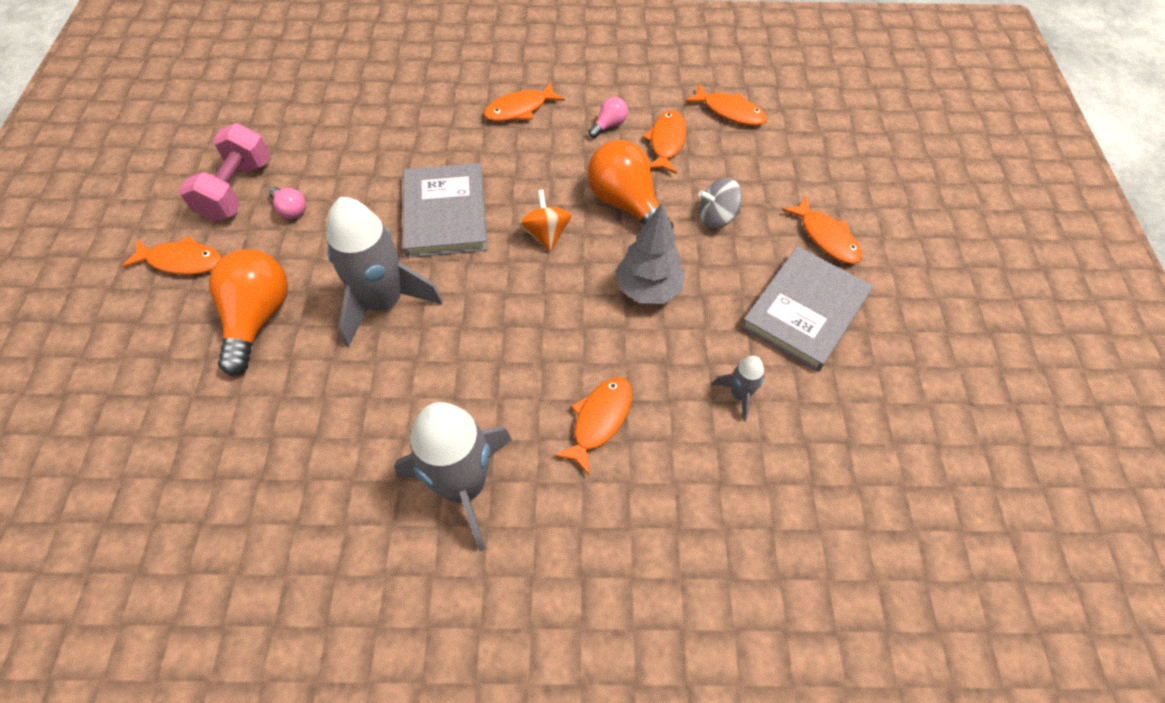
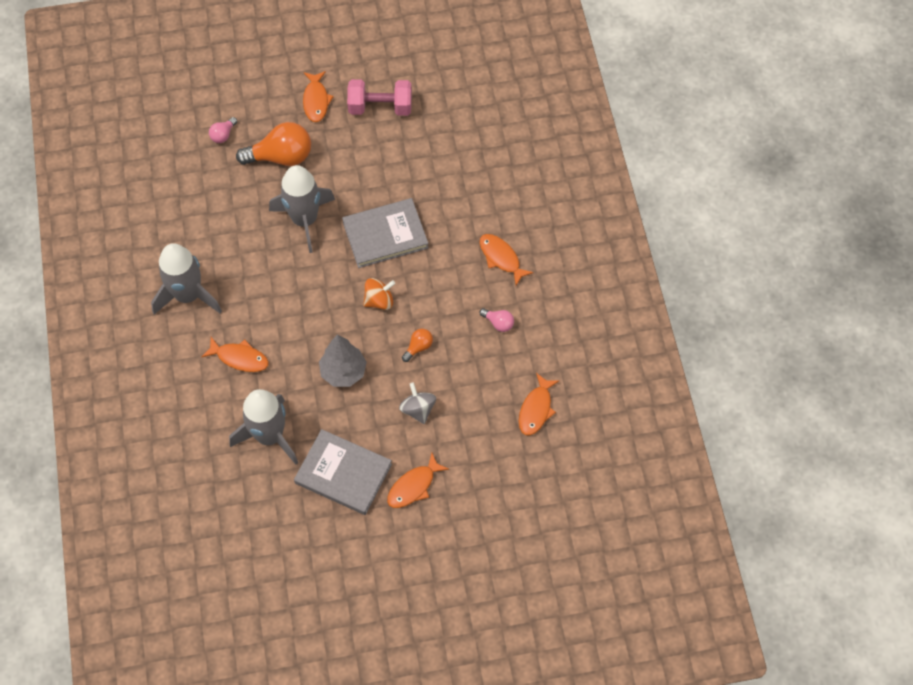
camera: 80 degrees right, 5 degrees up
pink light bulb [269,187,306,219] -> pink light bulb moved to [209,117,237,143]
orange light bulb [588,140,674,229] -> orange light bulb [402,329,433,362], size x0.48
orange fish [643,110,687,174] -> none
grey rocket [713,356,764,421] -> grey rocket [229,389,298,465], size x2.18

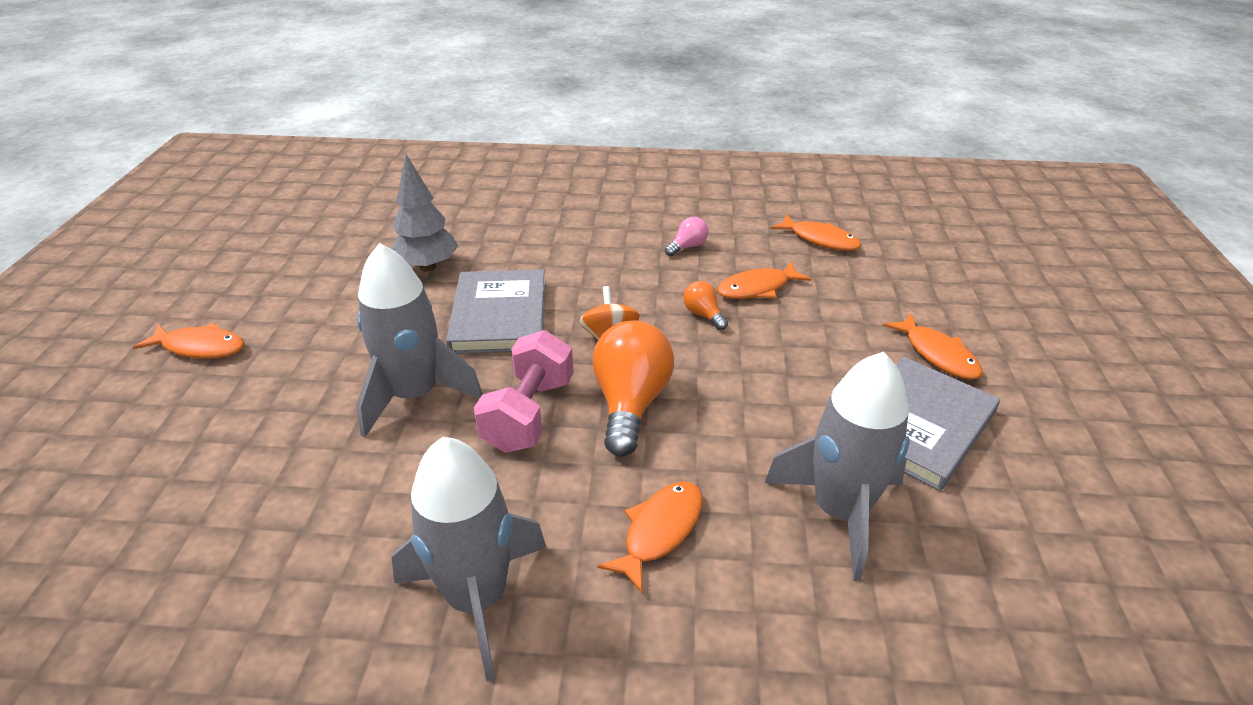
camera: 75 degrees left, 25 degrees down
pink light bulb [209,117,237,143] -> none
orange light bulb [236,122,311,166] -> orange light bulb moved to [592,320,674,457]
grey tree [319,334,367,387] -> grey tree moved to [392,154,459,271]
pink dumbbell [347,79,412,116] -> pink dumbbell moved to [474,330,573,453]
grey spinning top [399,382,436,424] -> none
orange fish [480,234,534,285] -> orange fish moved to [717,262,811,299]

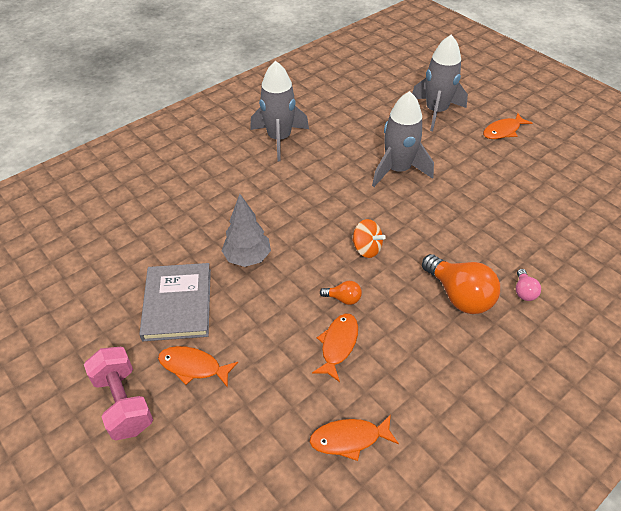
camera: 135 degrees right, 10 degrees up
grey tree [392,154,459,271] -> grey tree moved to [221,194,271,267]
grey book [446,269,545,354] -> none
pink dumbbell [474,330,573,453] -> pink dumbbell moved to [84,347,153,440]
orange light bulb [592,320,674,457] -> orange light bulb moved to [422,254,500,314]
orange fish [597,481,703,593] -> none
pink light bulb [665,217,708,256] -> pink light bulb moved to [516,269,541,301]
grey rocket [765,352,910,581] -> grey rocket moved to [412,35,468,131]

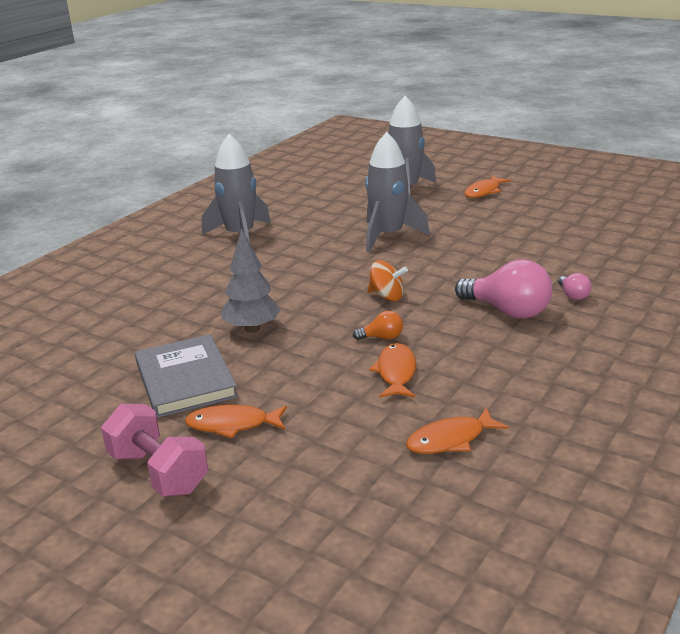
camera: 15 degrees left, 20 degrees down
orange light bulb [422,254,500,314] -> pink light bulb [455,259,552,319]

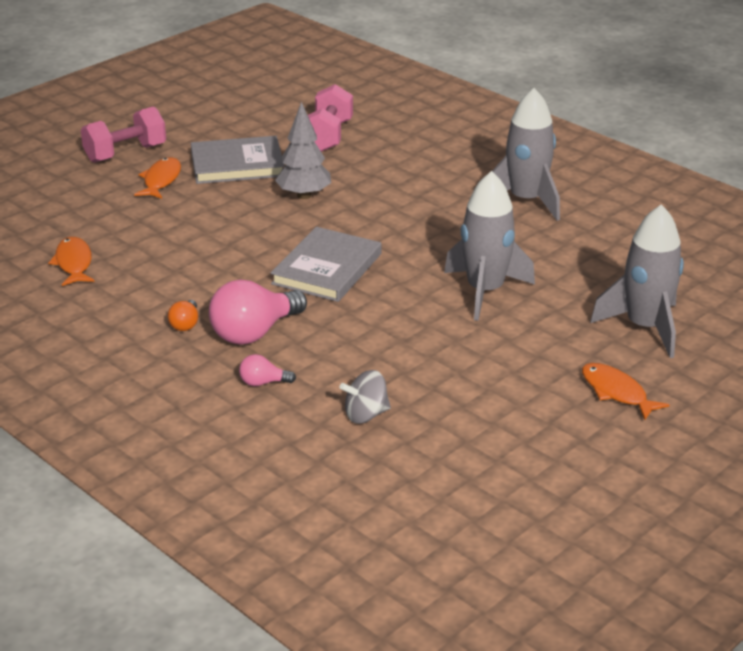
camera: 100 degrees right, 5 degrees up
orange light bulb [353,311,403,340] -> orange light bulb moved to [168,300,198,331]
orange spinning top [367,260,408,301] -> grey book [271,227,381,302]
orange fish [369,343,416,398] -> none
none -> pink dumbbell [308,84,353,152]
none -> grey spinning top [339,370,391,424]

